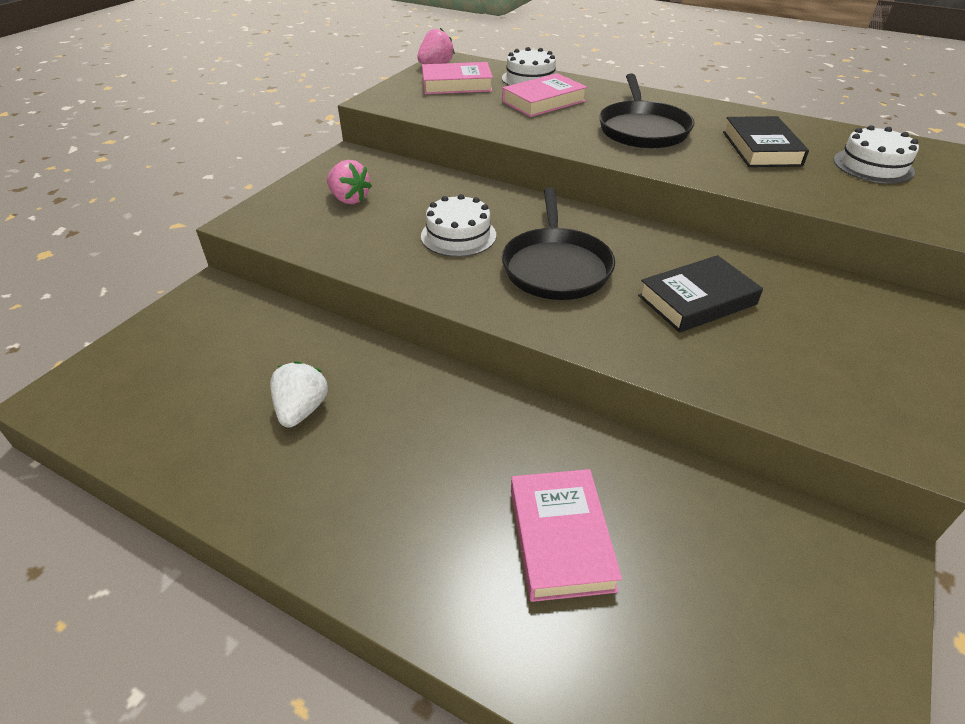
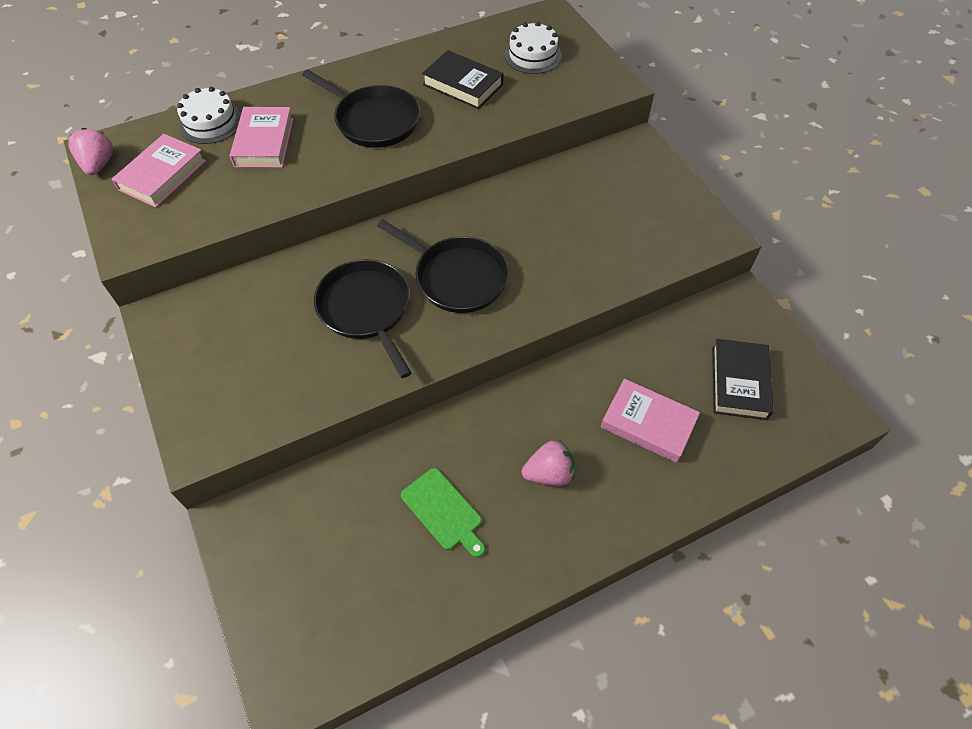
camera: 55 degrees left, 15 degrees up
white strawberry [270,361,328,427] -> green cutting board [401,468,485,558]
pink strawberry [327,160,372,204] -> pink strawberry moved to [522,440,575,486]
white cake [421,194,496,257] -> black pan [314,259,411,378]
black book [638,255,763,333] -> black book moved to [712,339,773,420]

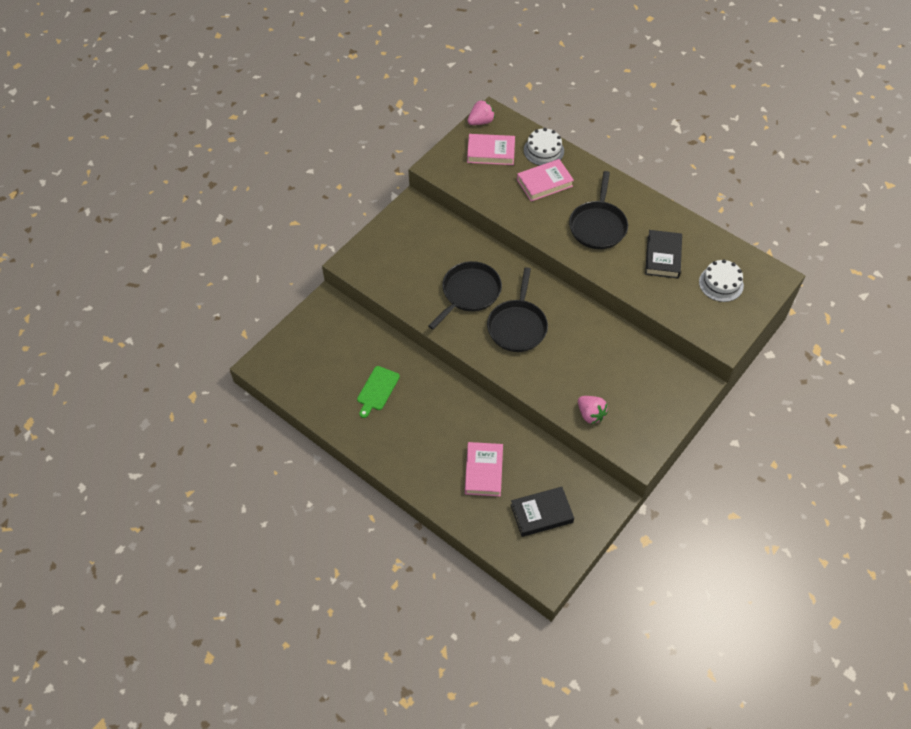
camera: 65 degrees right, 0 degrees up
pink strawberry [522,440,575,486] -> pink strawberry moved to [578,396,608,424]

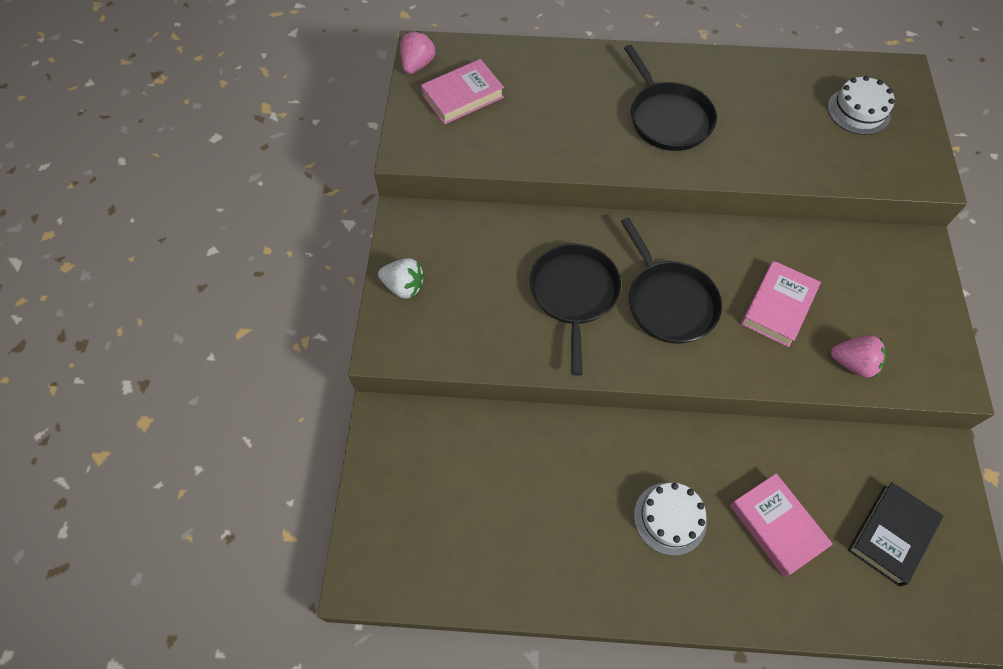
camera: 35 degrees left, 5 degrees up
green cutting board [357,366,400,418] -> none
pink book [517,159,574,201] -> pink book moved to [741,261,821,347]
white cake [524,128,564,166] -> white cake moved to [634,482,707,556]
black book [645,230,682,278] -> none
none -> white strawberry [378,258,424,299]

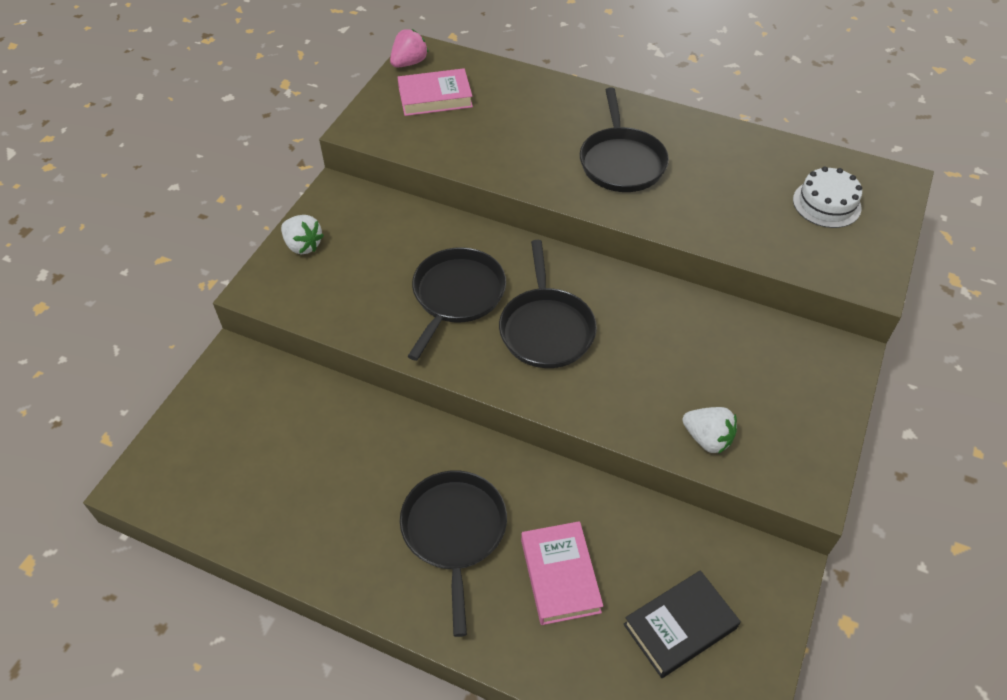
camera: 20 degrees right, 10 degrees down
white cake [634,482,707,556] -> black pan [400,470,507,637]
pink book [741,261,821,347] -> none
pink strawberry [830,335,886,378] -> white strawberry [682,407,737,454]

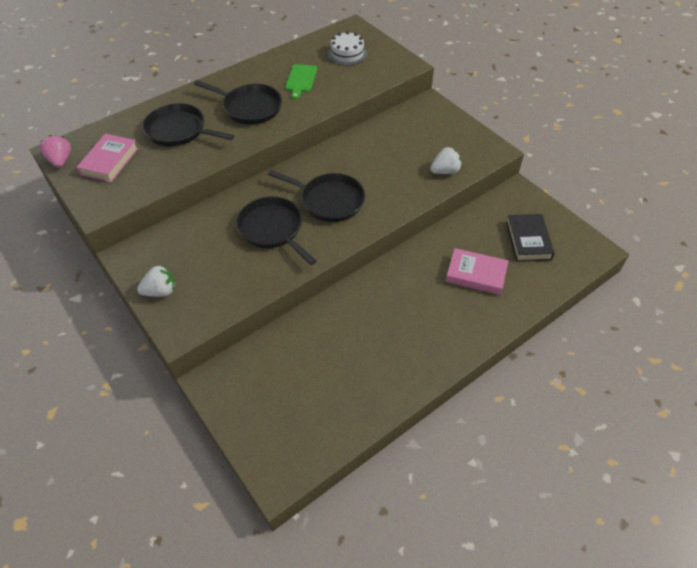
camera: 60 degrees left, 0 degrees up
black pan [400,470,507,637] -> black pan moved to [143,103,234,147]
none -> green cutting board [285,64,317,99]

